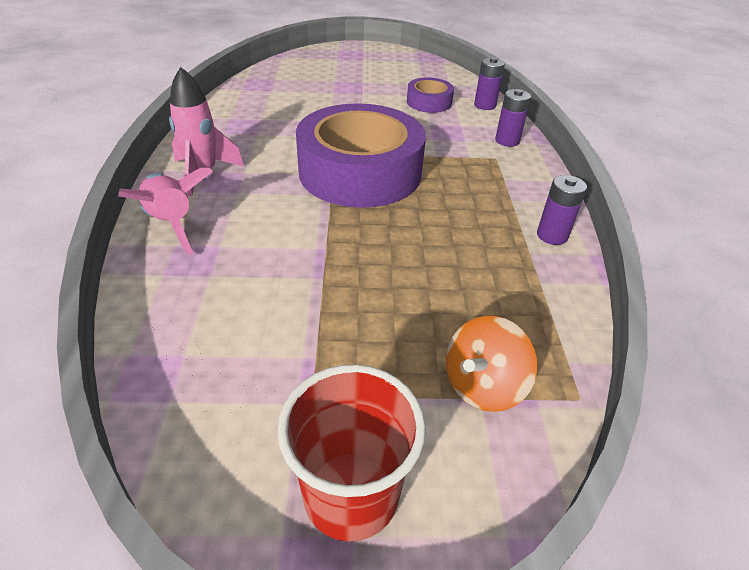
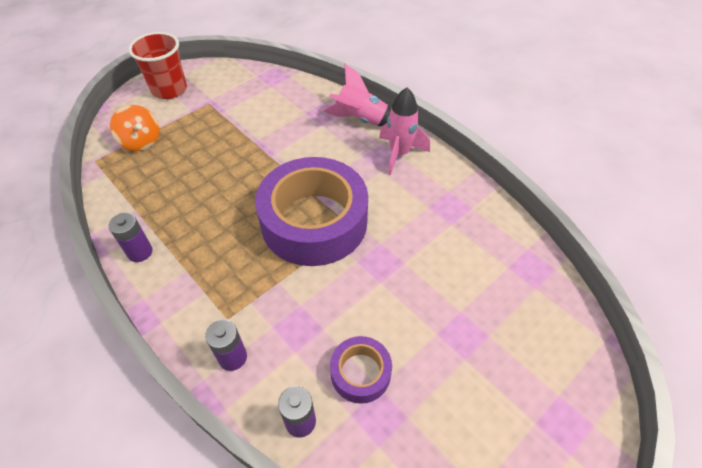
camera: 140 degrees right, 10 degrees up
orange spinning top [446,316,537,412] -> orange spinning top turned 135 degrees clockwise [110,105,159,151]

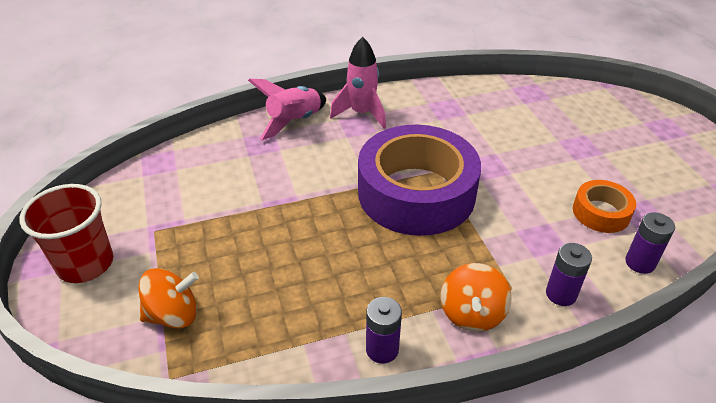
camera: 65 degrees left, 10 degrees down
purple tape [330,336,392,404] -> orange tape [573,180,636,233]
none -> orange spinning top [441,263,512,332]

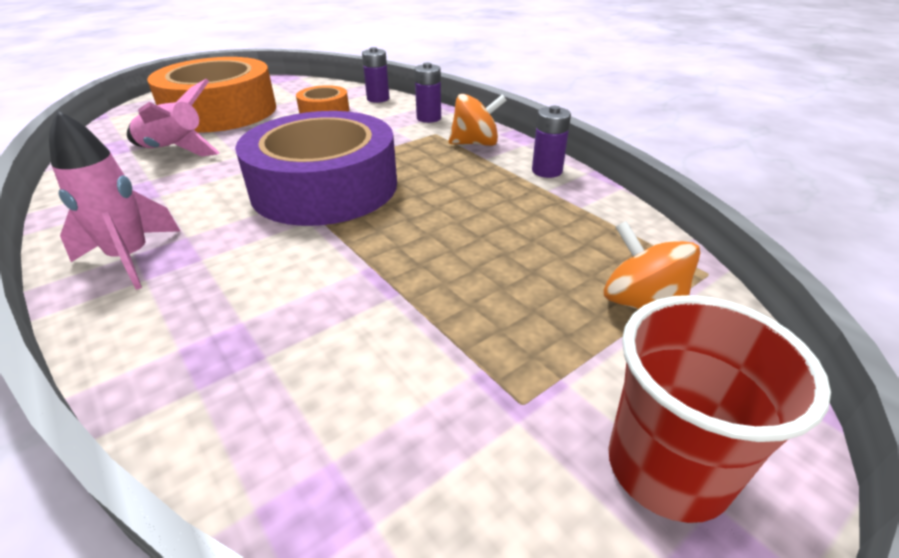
camera: 110 degrees left, 5 degrees down
pink rocket [248,79,326,140] -> pink rocket moved to [127,79,220,157]
none -> orange tape [147,57,276,133]

